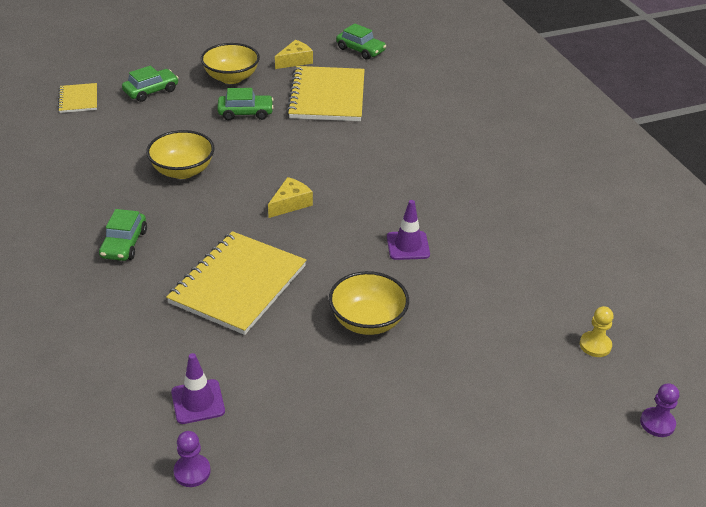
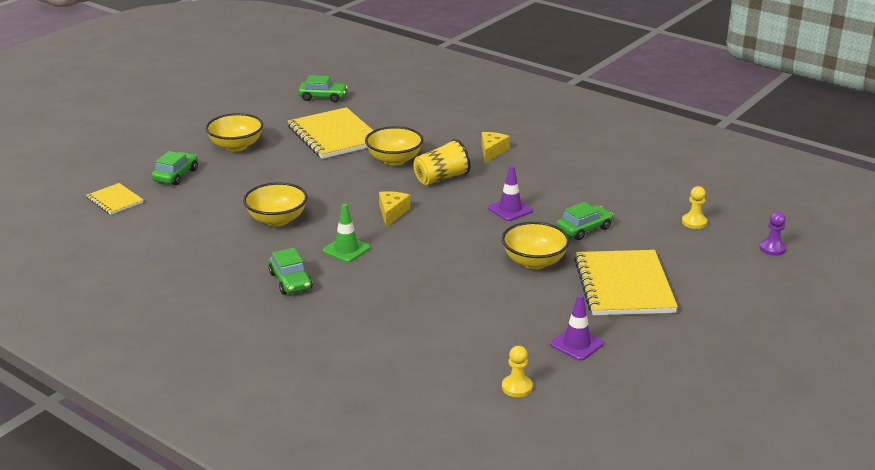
camera: 30 degrees left, 10 degrees down
yellow notebook [166,231,306,335] -> yellow notebook moved to [574,250,678,315]
purple traffic cone [171,353,225,424] -> purple traffic cone moved to [550,294,604,361]
purple pawn [174,431,211,487] -> yellow pawn [502,346,533,397]
green car [217,88,274,120] -> green car moved to [556,202,613,240]
yellow cheese [275,40,313,69] -> yellow cheese moved to [482,132,510,163]
none -> green traffic cone [323,204,370,262]
none -> yellow bowl [365,126,423,166]
none -> yellow cup [413,139,471,185]

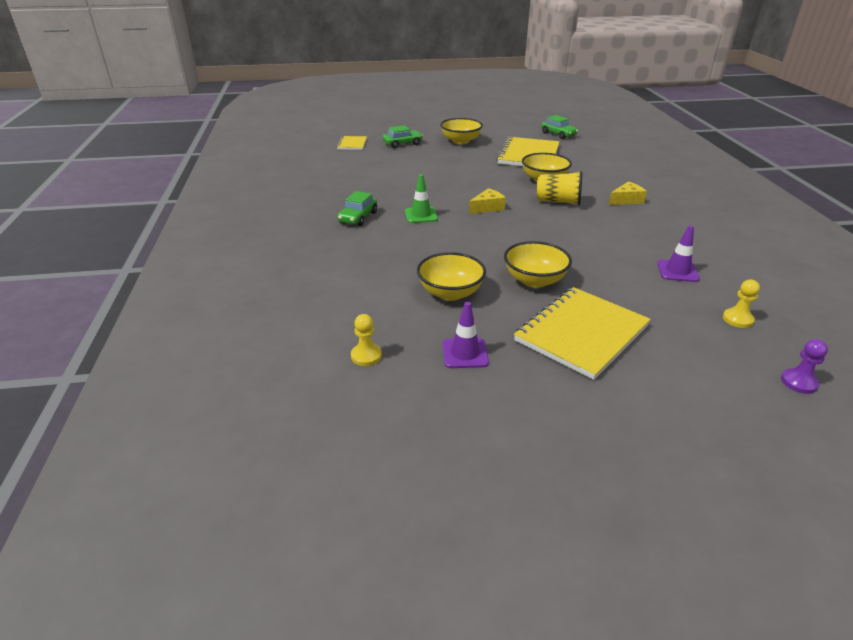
camera: 45 degrees right, 5 degrees up
yellow bowl [243,182,308,227] -> yellow bowl moved to [417,252,486,301]
purple traffic cone [488,166,533,221] -> purple traffic cone moved to [657,225,700,282]
green car [556,202,613,240] -> none

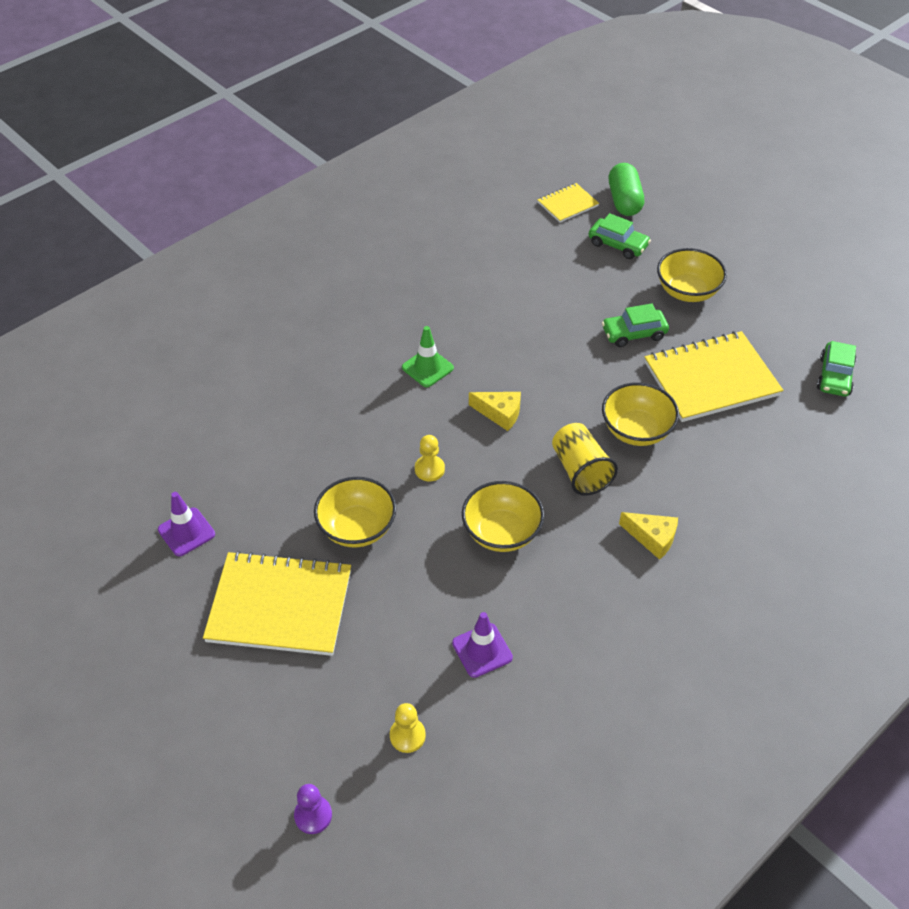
camera: 55 degrees right, 15 degrees up
green car [337,191,377,226] -> green car moved to [602,304,669,347]
yellow pawn [351,314,382,366] -> yellow pawn moved to [415,435,445,481]
yellow bowl [417,252,486,301] -> yellow bowl moved to [462,481,544,552]
none -> green capsule [609,163,644,216]

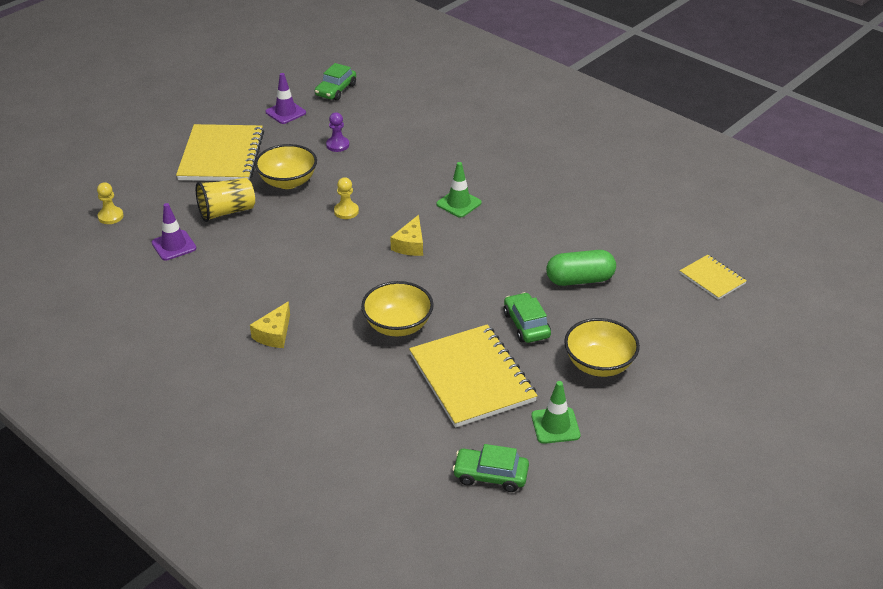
camera: 85 degrees right, 10 degrees down
purple pawn [294,784,332,834] -> purple pawn moved to [326,112,349,152]
yellow bowl [462,481,544,552] -> none
yellow cup [552,423,618,496] -> yellow cup moved to [196,178,255,222]
green car [588,213,651,259] -> green car moved to [315,63,356,101]
green capsule [609,163,644,216] -> green capsule moved to [546,250,616,286]
none -> green traffic cone [531,381,580,444]

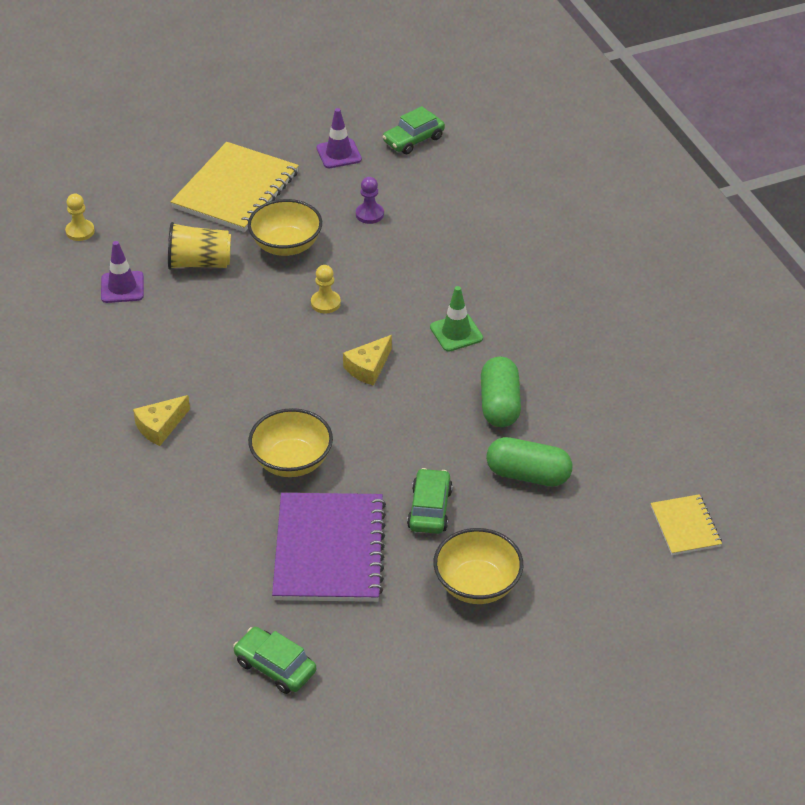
camera: 25 degrees right, 5 degrees up
yellow notebook [409,324,538,428] -> purple notebook [272,493,386,602]
green traffic cone [531,381,580,444] -> none
none -> green capsule [481,357,521,427]

